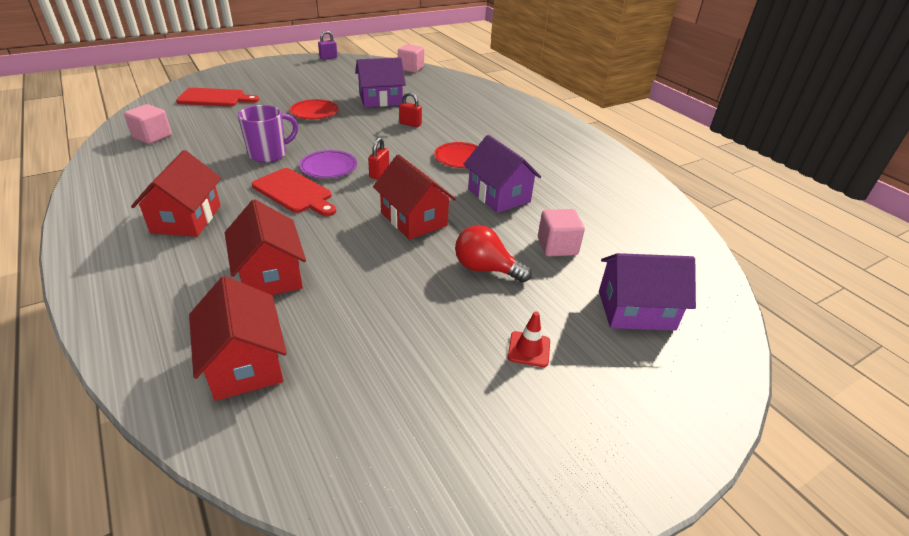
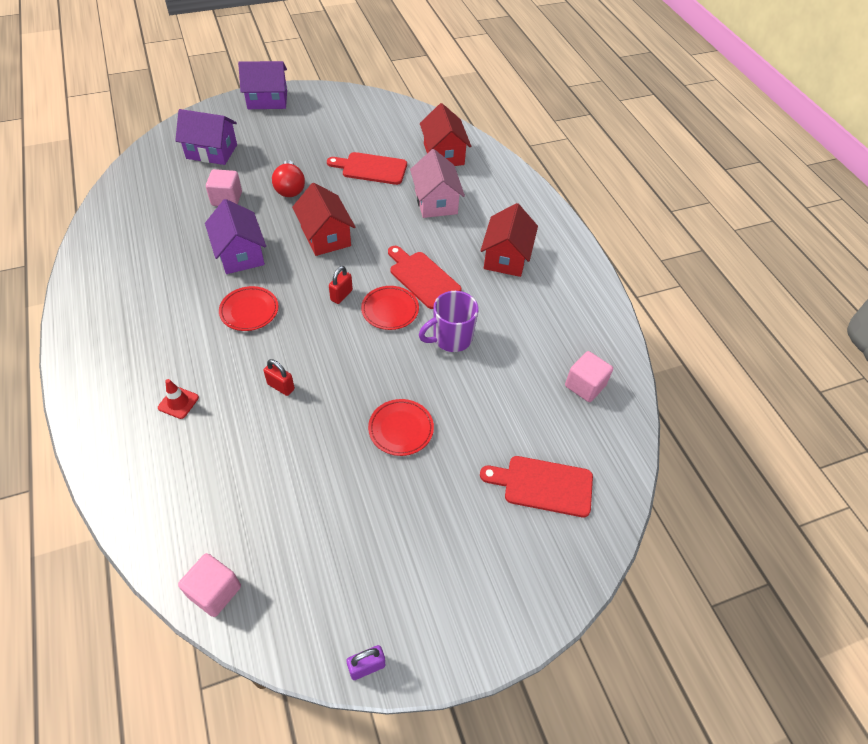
camera: 170 degrees left, 15 degrees up
red house [225,199,306,295] -> pink house [410,149,465,218]
purple plate [299,150,357,178] -> red plate [361,286,419,330]
purple house [355,57,406,107] -> purple house moved to [238,61,287,109]
red light bulb [455,225,532,282] -> red light bulb turned 45 degrees clockwise [272,160,305,197]
red traffic cone [508,311,550,367] -> red traffic cone moved to [158,379,199,419]
none -> red cutting board [327,152,407,185]

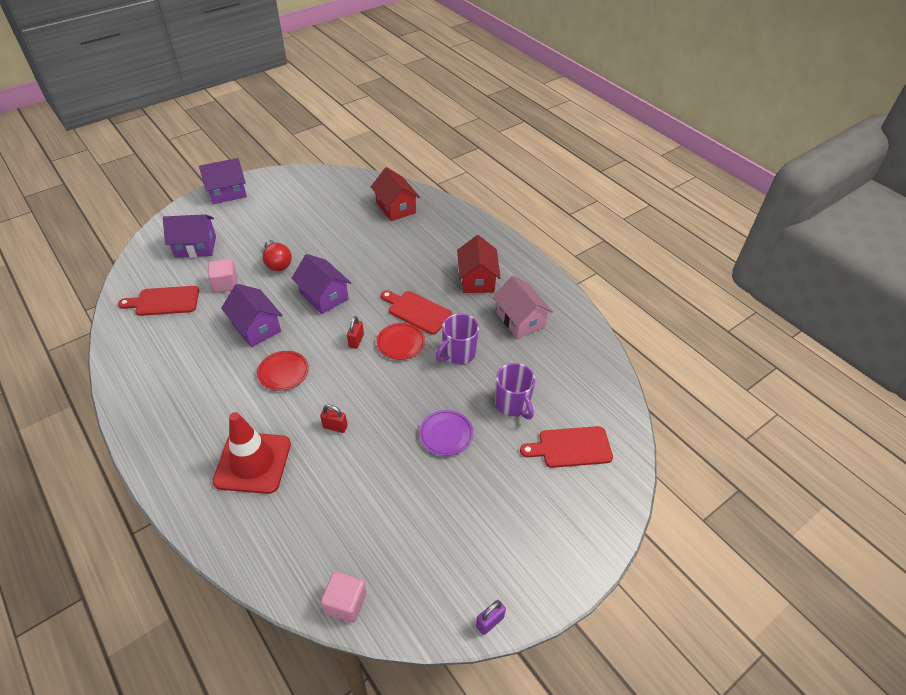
camera: 15 degrees left, 5 degrees down
red traffic cone [158,379,199,419] -> red traffic cone [213,412,291,494], size x2.41
red house [292,183,355,256] -> purple house [292,254,351,314]
red cutting board [327,152,407,185] -> red cutting board moved to [118,286,199,316]
red plate [368,399,434,456] -> purple plate [419,410,473,456]
pink house [410,149,465,218] -> pink house moved to [493,276,553,339]
pink cube [565,351,613,402] -> none
none -> purple mug [495,363,536,419]

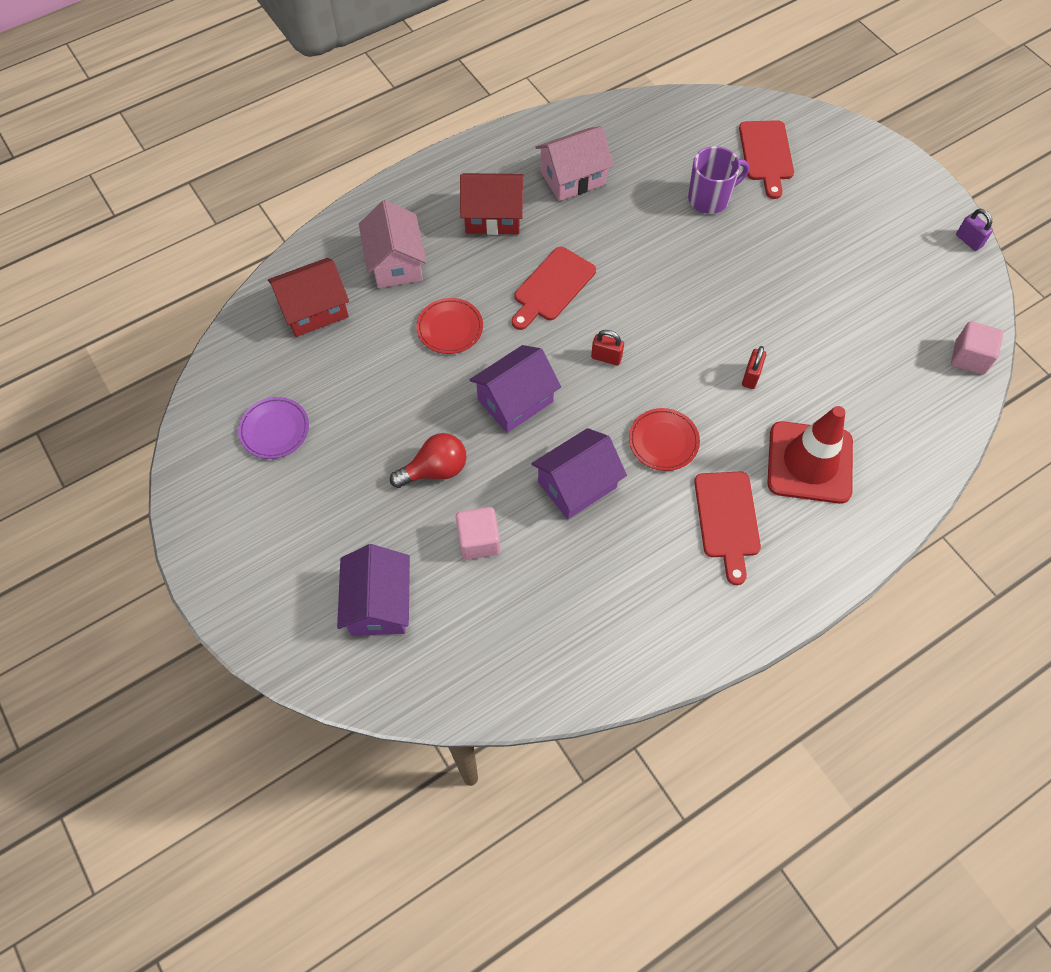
camera: 85 degrees left, 15 degrees up
red cutting board [118,286,199,316] -> red cutting board moved to [694,471,761,585]
purple house [199,158,247,204] -> none
red plate [376,323,425,360] -> red plate moved to [416,298,483,354]
purple plate [419,410,473,456] -> purple plate moved to [238,397,309,459]
purple mug [436,314,479,364] -> none
none -> pink house [359,200,427,288]

